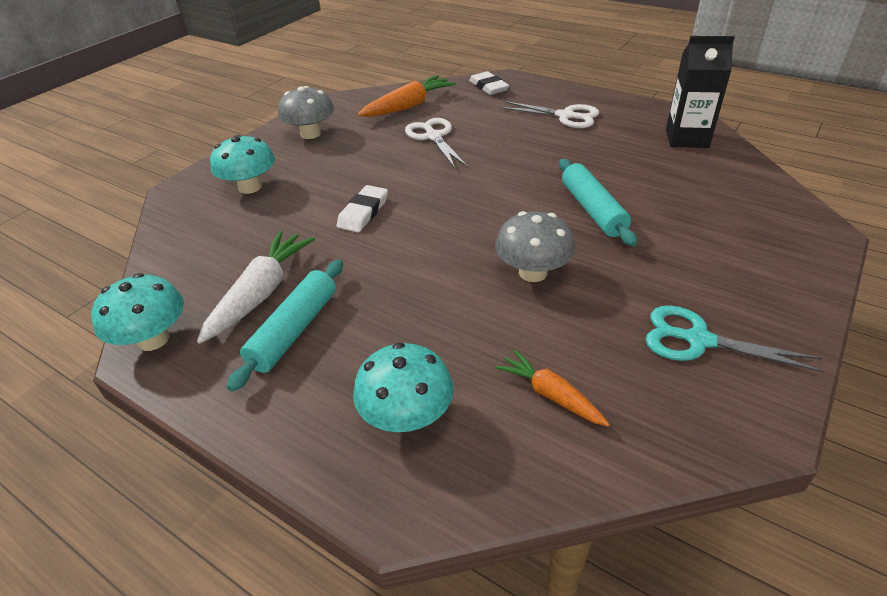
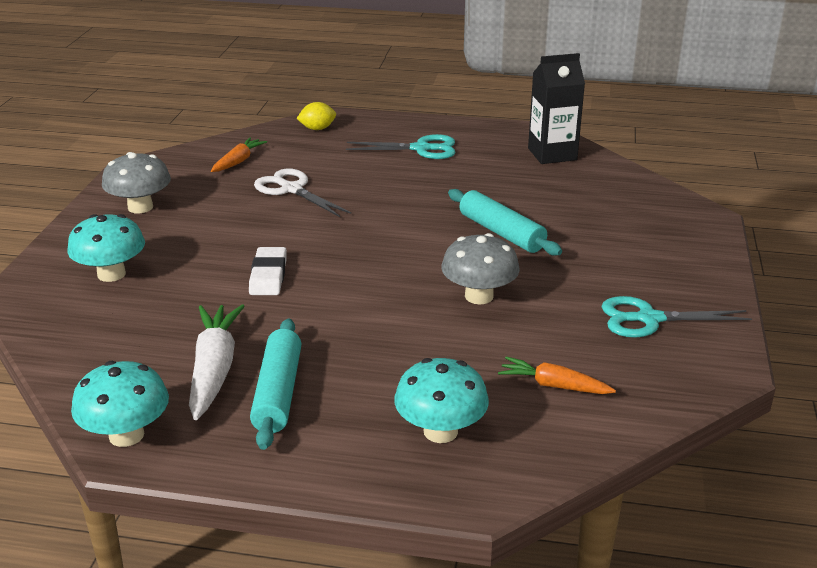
camera: 25 degrees left, 10 degrees down
orange carrot [357,75,456,117] -> orange carrot [211,137,267,172], size x0.61
white eraser [469,71,509,95] -> yellow lemon [296,102,336,130]
white scissors [500,101,599,128] -> turquoise scissors [346,134,456,159]

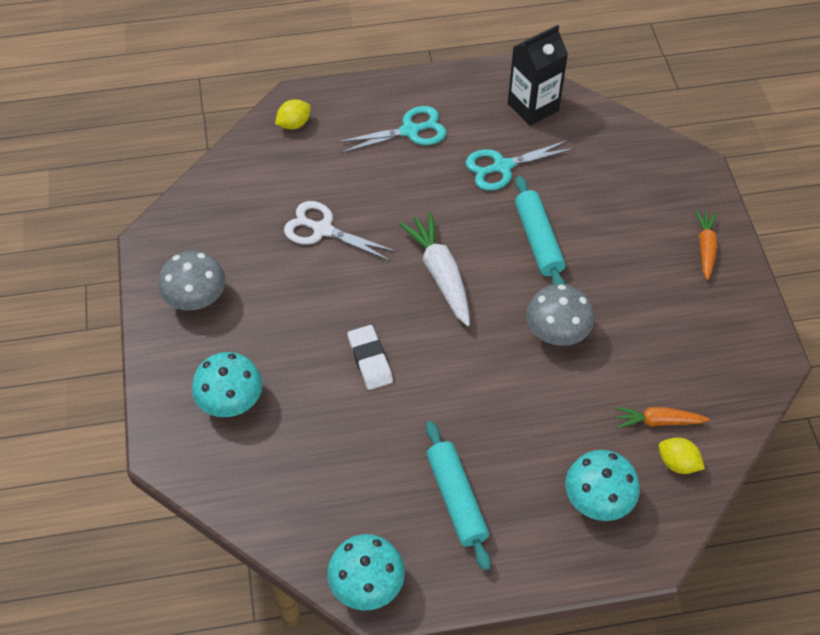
camera: 20 degrees left, 25 degrees up
white carrot [189,304,245,420] -> white carrot moved to [399,212,470,326]
orange carrot [211,137,267,172] -> orange carrot moved to [695,210,717,280]
turquoise rolling pin [448,189,562,256] -> turquoise rolling pin turned 45 degrees clockwise [515,176,565,285]
turquoise scissors [601,296,752,338] -> turquoise scissors moved to [466,140,575,191]
none -> yellow lemon [658,437,705,474]

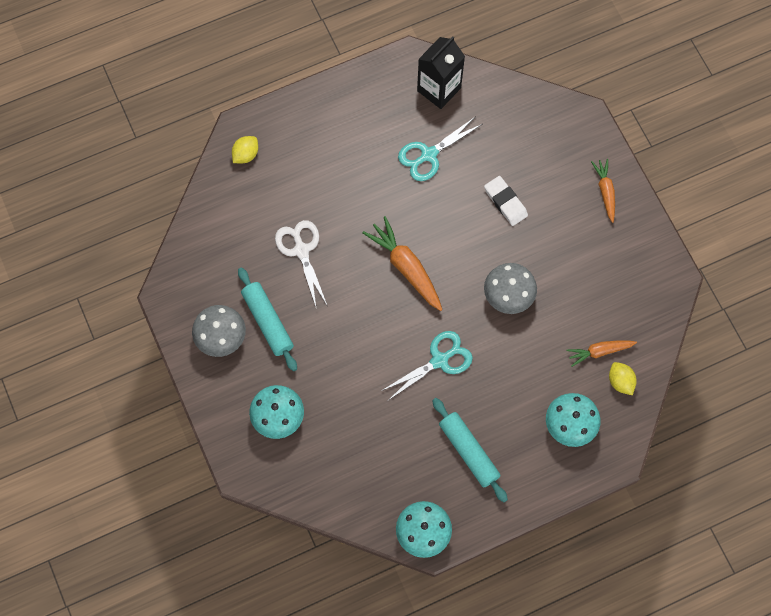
camera: 15 degrees left, 15 degrees up
white scissors [284,201,397,261] -> white scissors turned 60 degrees clockwise [275,220,327,309]
turquoise scissors [337,106,446,153] -> turquoise scissors moved to [381,331,473,400]
white eraser [348,325,393,390] -> white eraser moved to [484,176,528,226]
white carrot [399,212,470,326] -> orange carrot [362,216,442,311]
turquoise rolling pin [515,176,565,285] -> turquoise rolling pin moved to [238,268,297,371]
yellow lemon [658,437,705,474] -> yellow lemon turned 45 degrees clockwise [609,362,637,395]

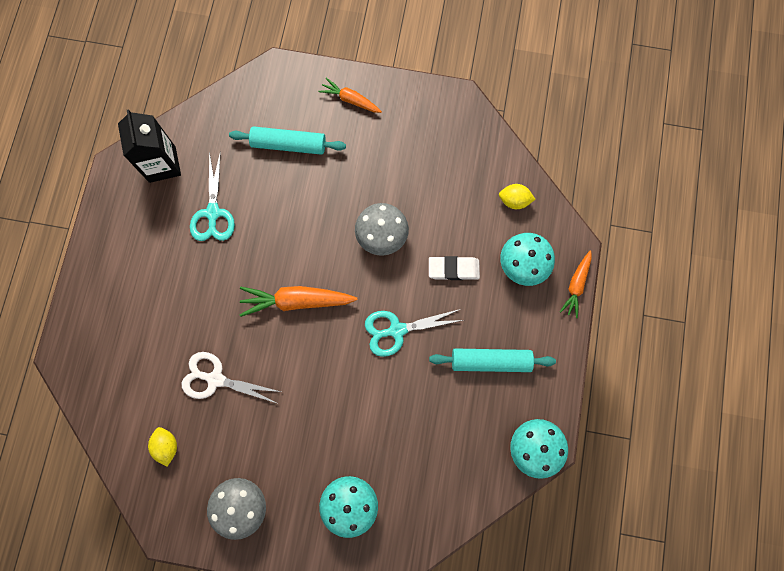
camera: 55 degrees left, 5 degrees up
yellow lemon [232,136,258,163] -> yellow lemon moved to [148,427,177,466]
turquoise rolling pin [238,268,297,371] -> turquoise rolling pin moved to [229,126,346,155]
turquoise scissors [381,331,473,400] -> turquoise scissors turned 105 degrees counterclockwise [365,309,463,357]
white eraser [484,176,528,226] -> white eraser moved to [429,256,480,280]
orange carrot [567,341,637,367] -> orange carrot moved to [560,250,592,318]

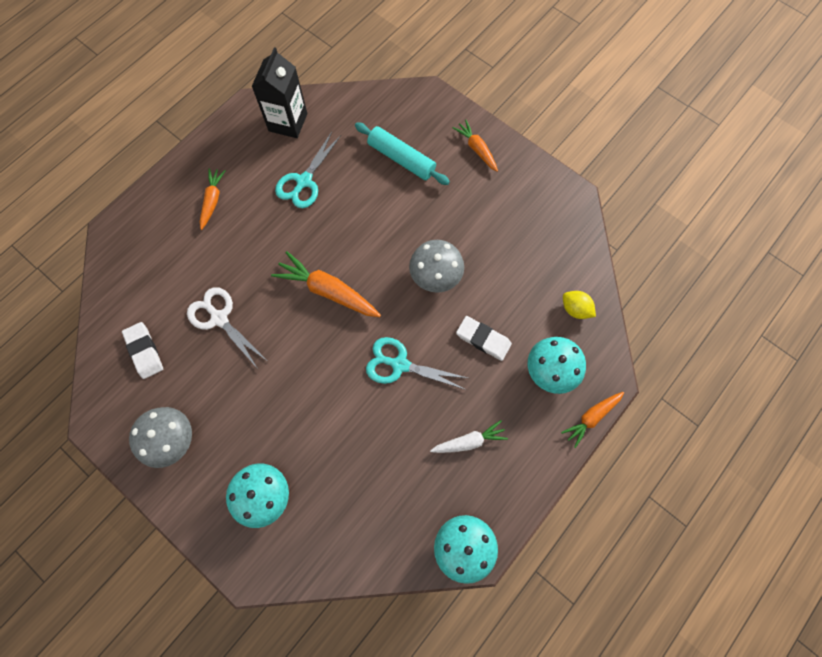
camera: 30 degrees right, 5 degrees down
yellow lemon [148,427,177,466] -> white eraser [122,322,163,379]
turquoise rolling pin [429,348,556,372] -> white carrot [430,420,508,453]
none -> orange carrot [200,168,226,230]

